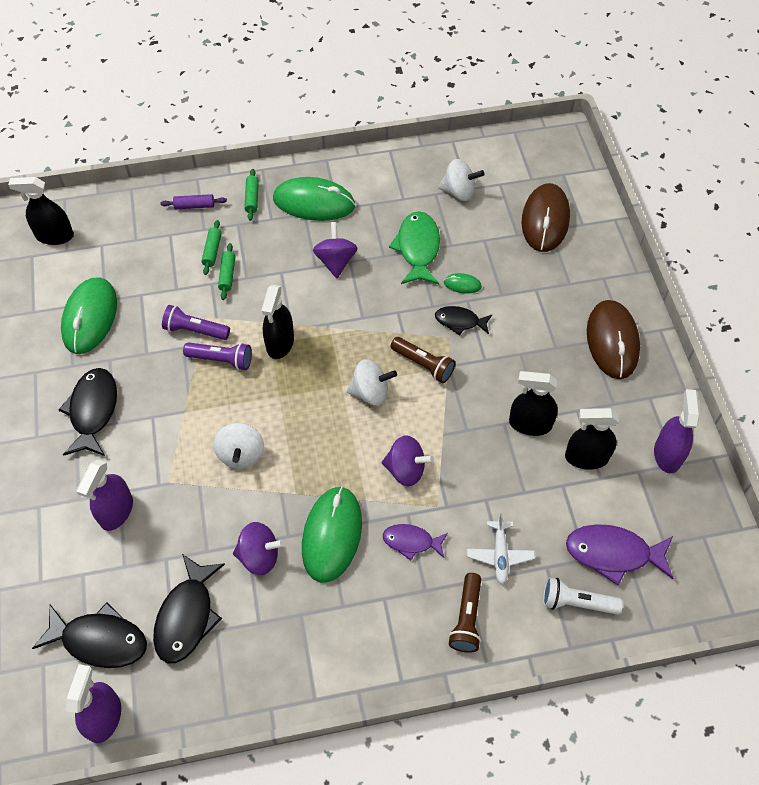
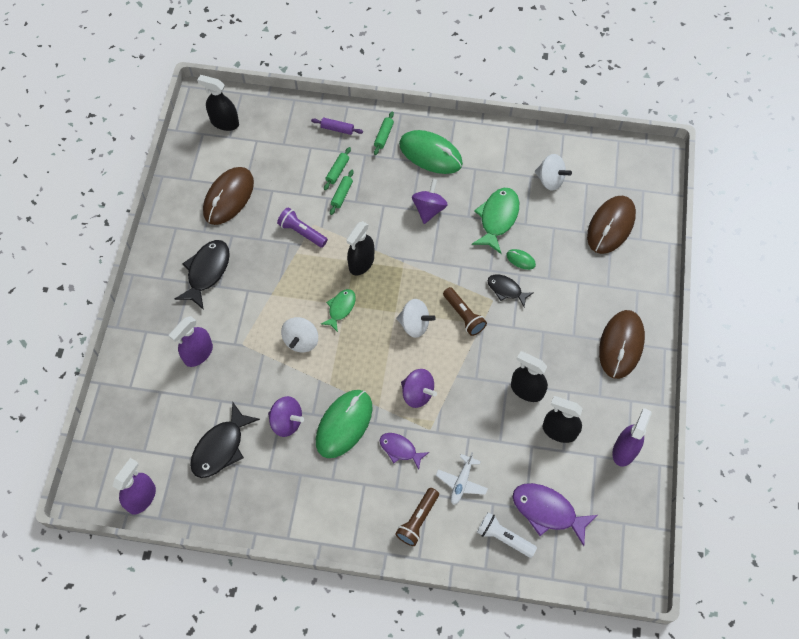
camera: 20 degrees right, 5 degrees up
black fish [32,602,147,668] -> none
green mouse [61,277,117,354] -> brown mouse [203,167,254,225]
purple flashlight [183,342,252,370] -> none
none -> green fish [321,289,356,332]

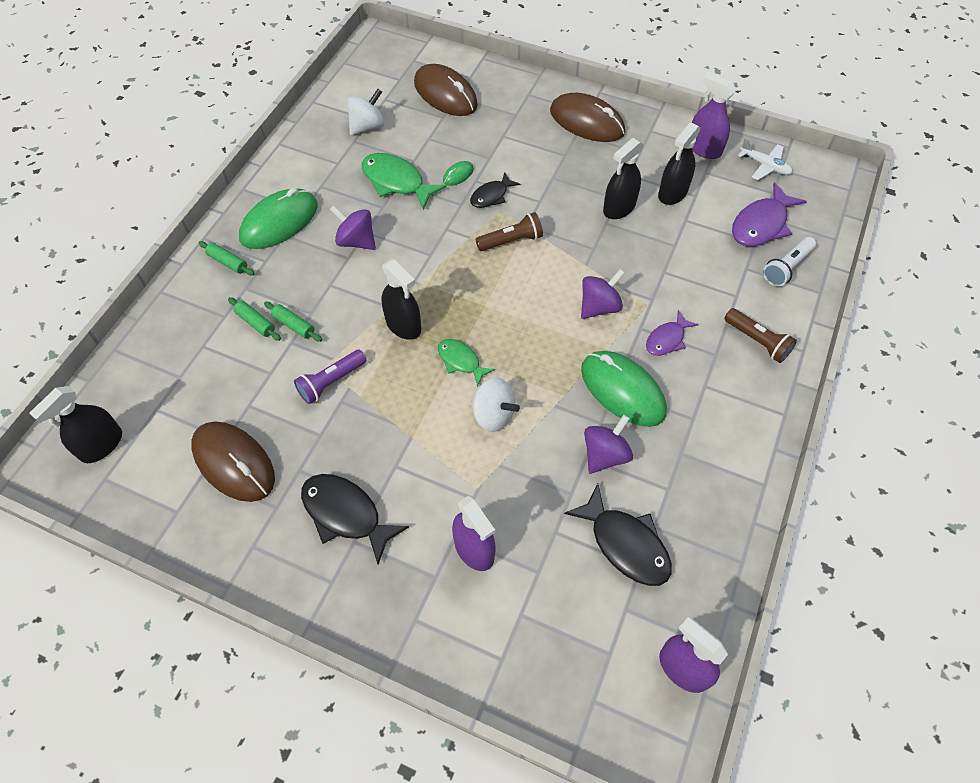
camera: 75 degrees left, 5 degrees down
purple rolling pin [311,118,363,135] -> none
white spinning top [396,299,436,338] -> none
white plane [436,452,488,505] -> white plane moved to [738,139,793,180]

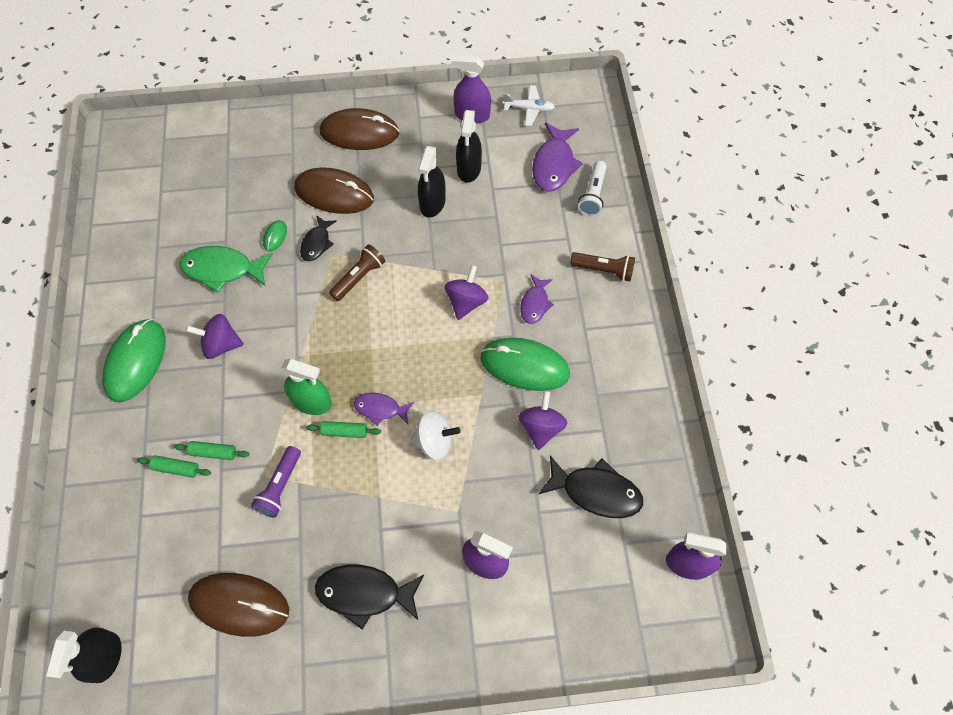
camera: 30 degrees left, 5 degrees up
green rolling pin [199,241,255,275] -> green rolling pin moved to [306,421,381,438]
white spinning top [347,89,384,136] -> none
black spray bottle [381,259,421,340] -> green spray bottle [281,359,332,415]
brown mouse [414,64,478,116] -> brown mouse moved to [294,167,374,214]
green fish [438,339,495,387] -> purple fish [354,393,414,426]

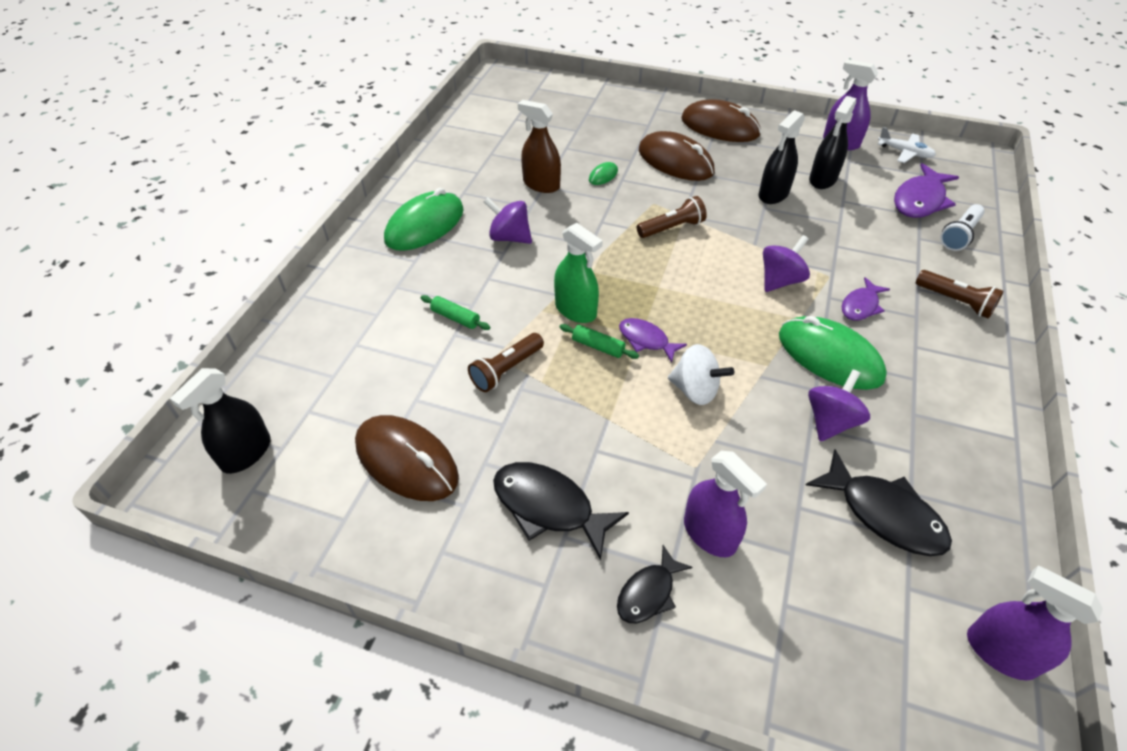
camera: 25 degrees right, 15 degrees down
green rolling pin [137,455,211,478] -> none
green fish [180,246,273,293] -> brown spray bottle [518,100,561,193]
purple flashlight [251,446,301,518] -> brown flashlight [468,333,544,392]
black fish [300,215,337,261] -> black fish moved to [617,545,693,623]

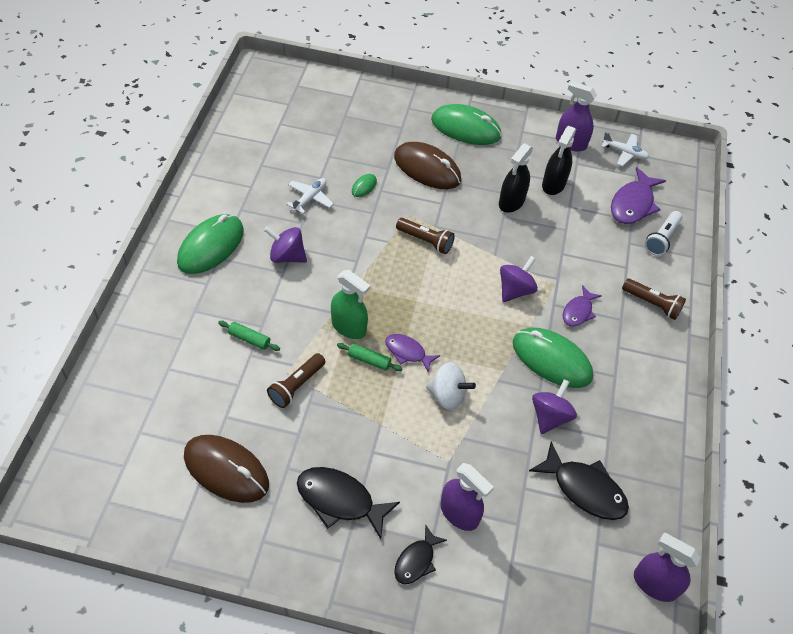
camera: 10 degrees left, 5 degrees up
black spray bottle [170,368,271,474] -> none
brown spray bottle [518,100,561,193] -> white plane [286,178,333,214]
brown flashlight [637,196,707,238] -> brown flashlight turned 60 degrees clockwise [396,218,455,254]
brown mouse [681,99,761,142] -> green mouse [431,104,502,145]

